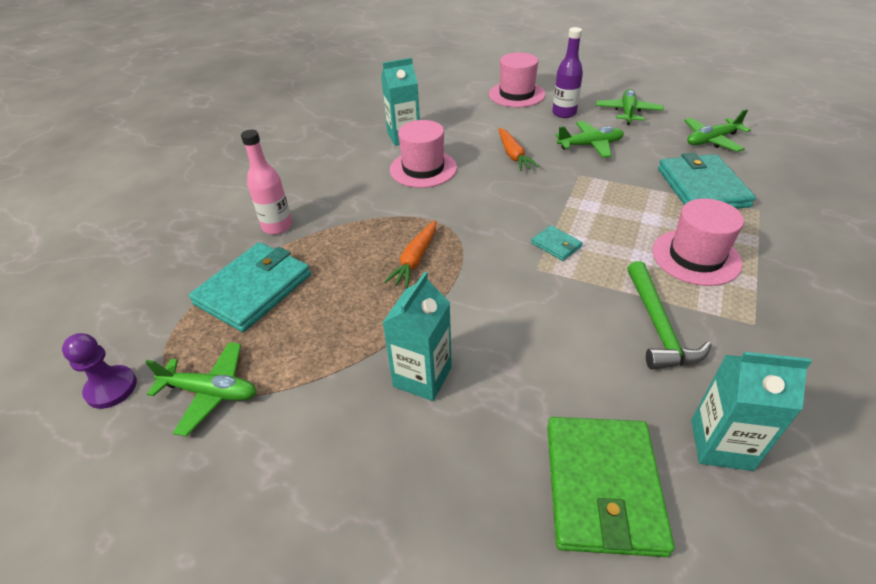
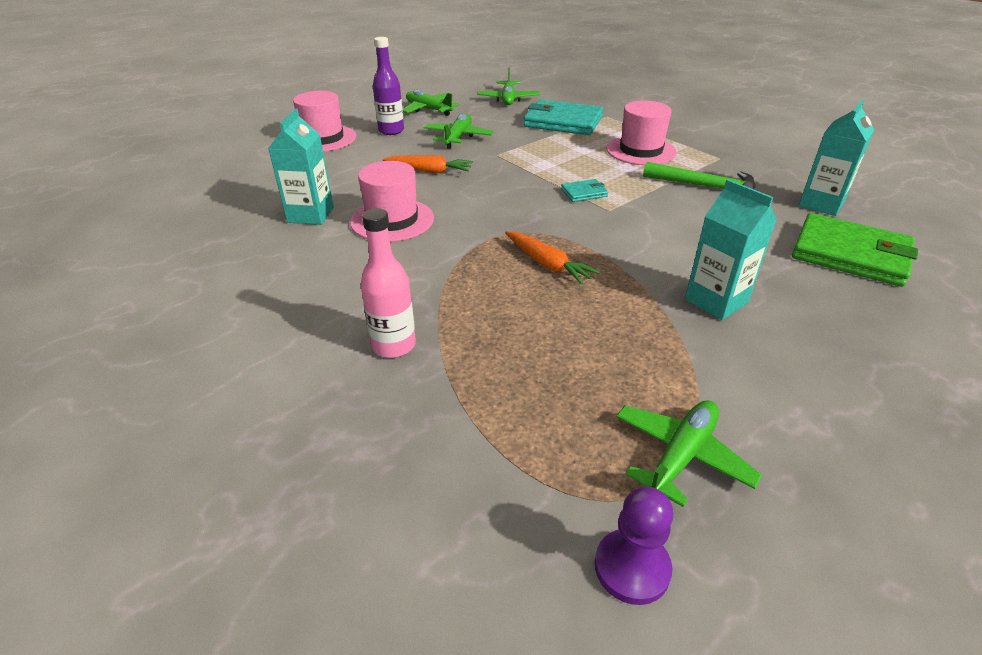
camera: 65 degrees left, 5 degrees down
turquoise wallet [189,242,311,332] -> none

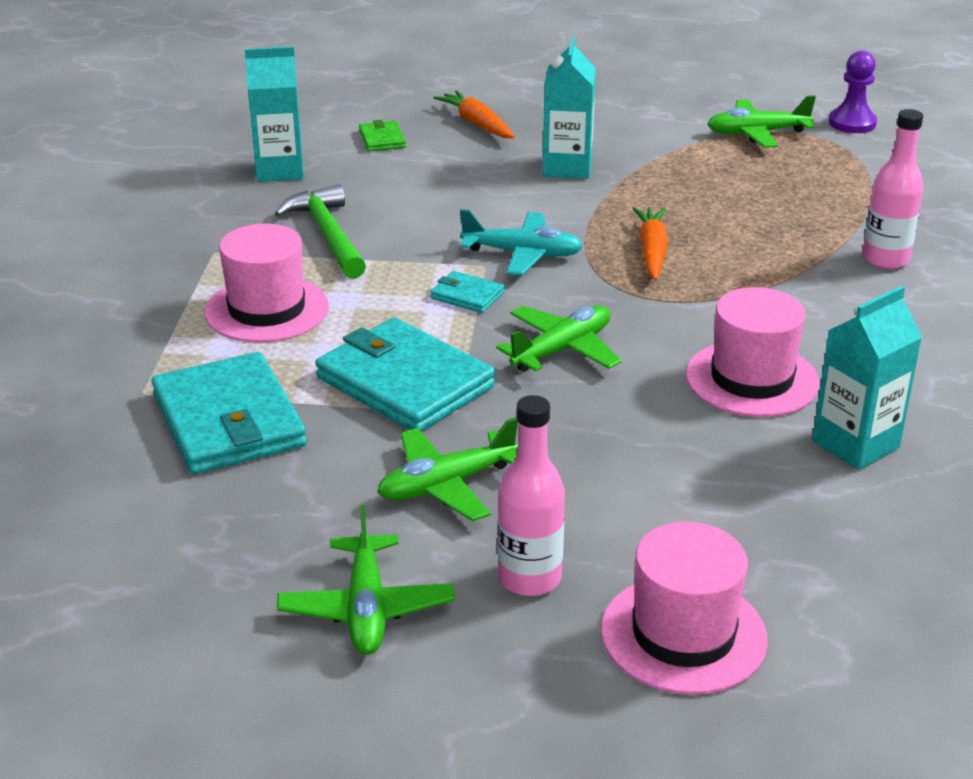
camera: 135 degrees left, 5 degrees down
purple bottle [373,37,404,135] -> pink bottle [497,395,565,596]
orange carrot [383,155,473,173] -> orange carrot moved to [433,90,515,139]
green plane [477,67,540,105] -> green plane moved to [496,305,622,372]
green wallet [792,213,918,287] -> green wallet [359,120,406,151], size x0.45
none -> turquoise wallet [315,317,495,432]
none -> turquoise plane [460,209,583,276]

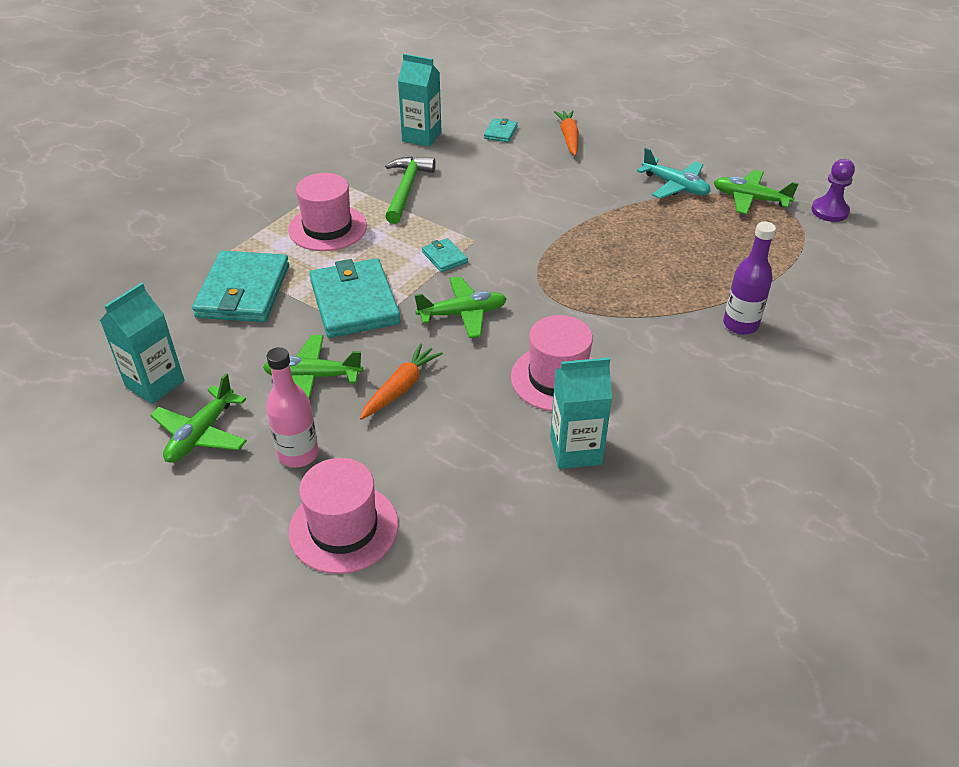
camera: 30 degrees right, 10 degrees up
green wallet [359,120,406,151] -> turquoise wallet [484,118,518,142]
turquoise plane [460,209,583,276] -> turquoise plane moved to [637,148,711,199]
turquoise carton [543,37,596,179] -> turquoise carton moved to [100,283,184,404]
orange carrot [632,207,668,280] -> orange carrot moved to [360,343,443,420]
pink bottle [862,109,924,269] -> purple bottle [723,221,776,335]

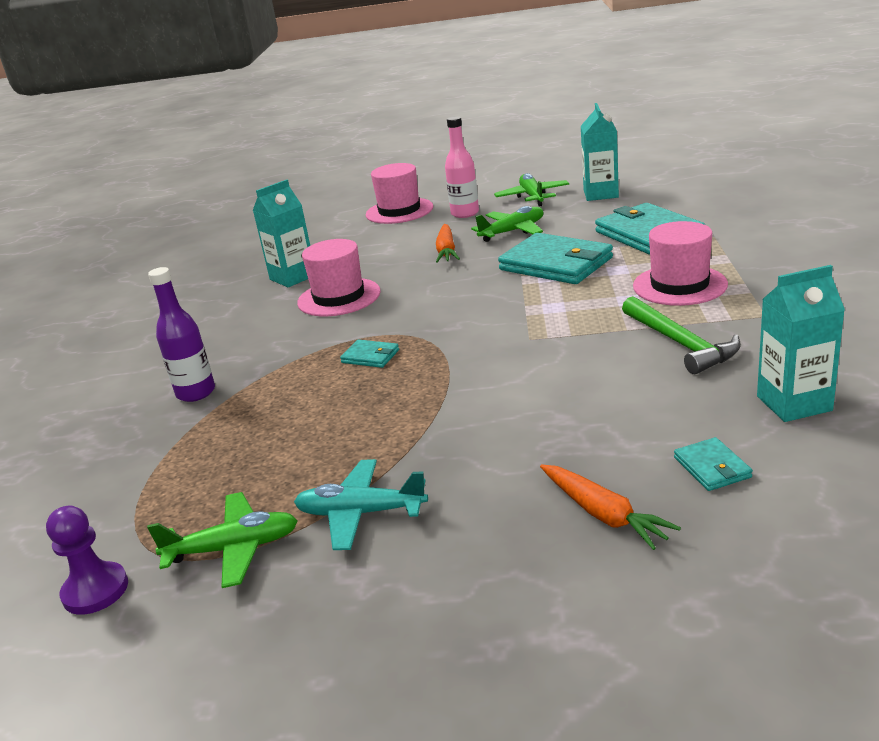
camera: 150 degrees right, 15 degrees down
green plane [414,276,507,338] -> none
turquoise wallet [422,238,468,272] -> turquoise wallet moved to [340,339,399,368]

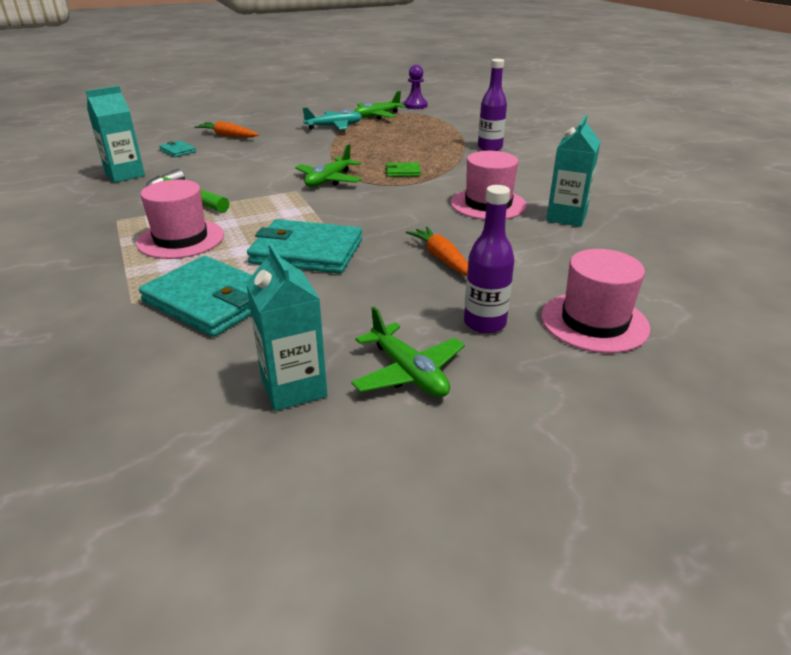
camera: 150 degrees right, 5 degrees up
turquoise wallet [340,339,399,368] -> green wallet [386,163,421,177]
pink bottle [445,116,479,218] -> purple bottle [464,185,514,334]
green plane [471,206,543,242] -> green plane moved to [295,144,362,187]

